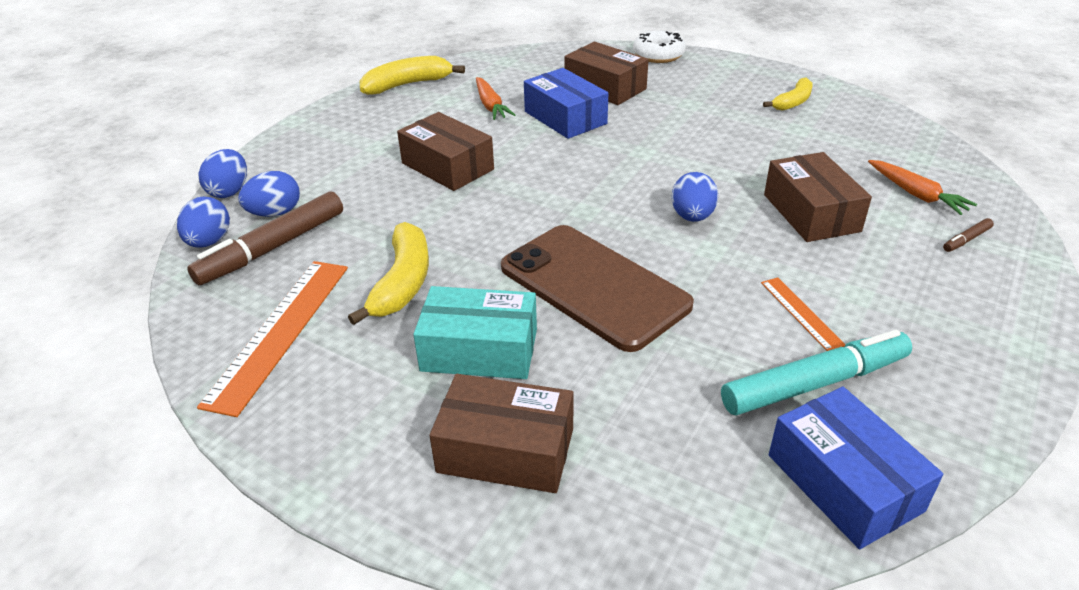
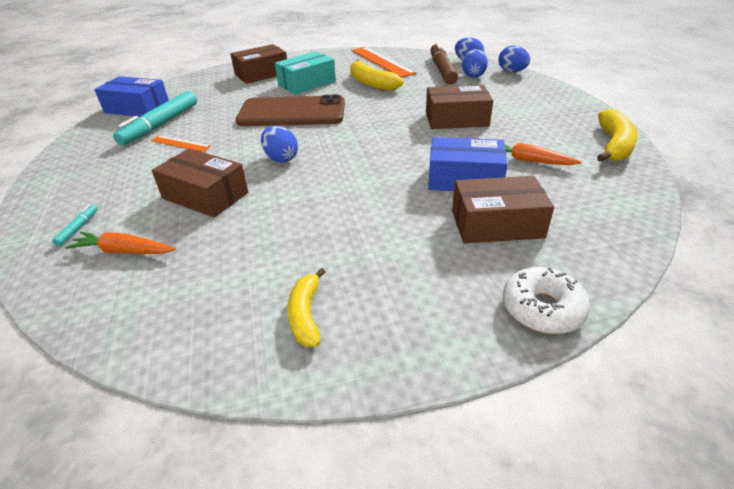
camera: 135 degrees right, 0 degrees up
brown marker [943,218,994,252] -> turquoise marker [52,204,97,246]

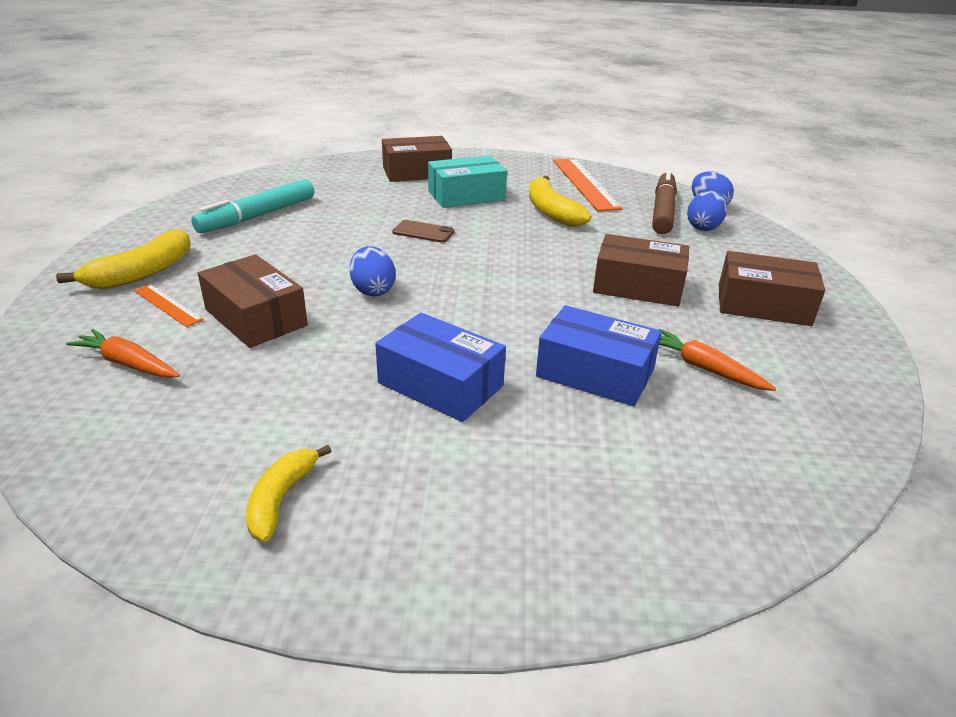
camera: 15 degrees right, 5 degrees down
turquoise marker [52,204,97,246] -> none
blue box [94,76,169,117] -> blue box moved to [375,313,506,422]
orange ruler [151,135,211,152] -> orange ruler moved to [134,284,204,327]
brown phone [236,95,345,126] -> brown phone [392,220,455,243], size x0.41
brown box [452,176,554,243] -> brown box moved to [719,251,825,326]
blue egg [498,45,530,72] -> none
white donut [503,267,590,334] -> none
yellow banana [597,109,638,162] -> yellow banana moved to [56,229,191,289]

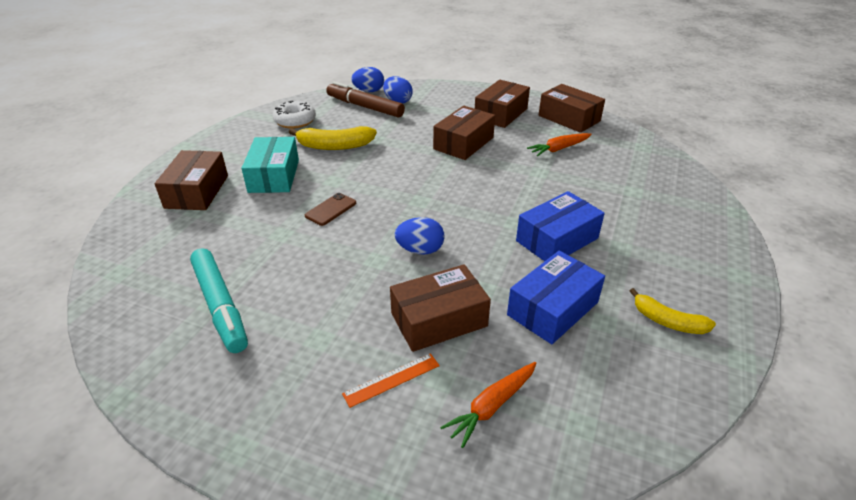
camera: 70 degrees left, 5 degrees up
yellow banana [56,229,191,289] -> none
blue box [536,305,662,406] -> blue box moved to [507,251,605,344]
orange ruler [553,158,623,211] -> white donut [273,101,316,129]
none -> brown box [539,84,605,133]

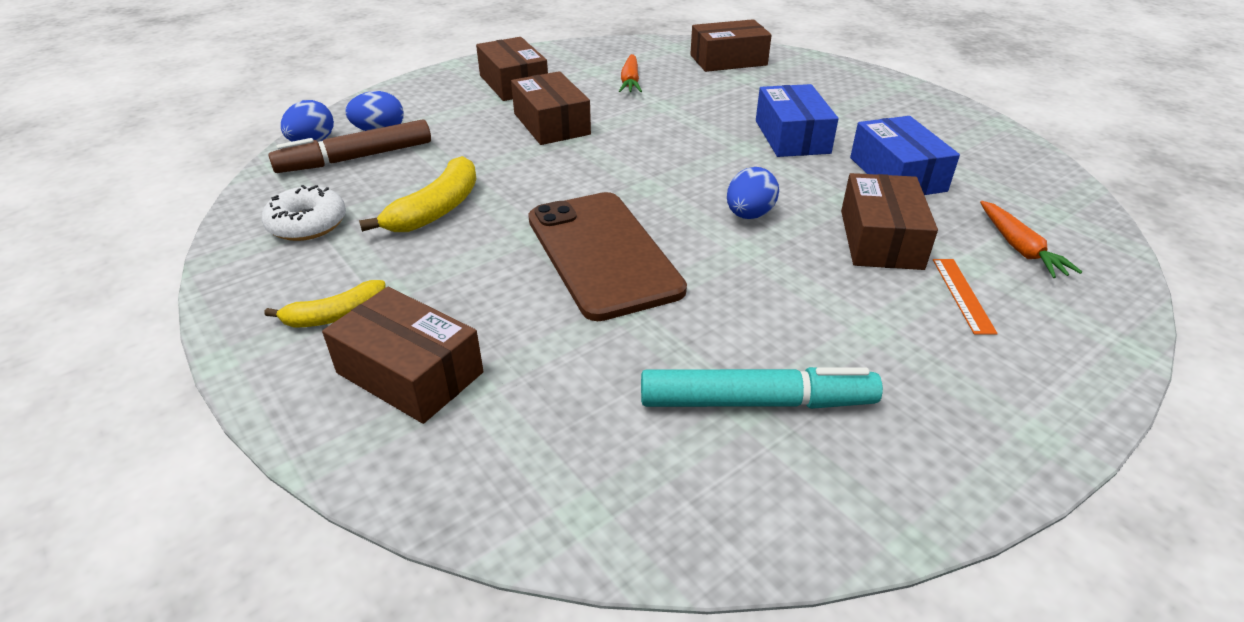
camera: 60 degrees left, 0 degrees up
turquoise box [241,137,299,193] -> none
brown phone [305,193,356,226] -> brown phone [528,192,687,321], size x2.46
brown box [539,84,605,133] -> brown box moved to [690,19,772,72]
yellow banana [630,288,716,334] -> yellow banana moved to [264,280,385,328]

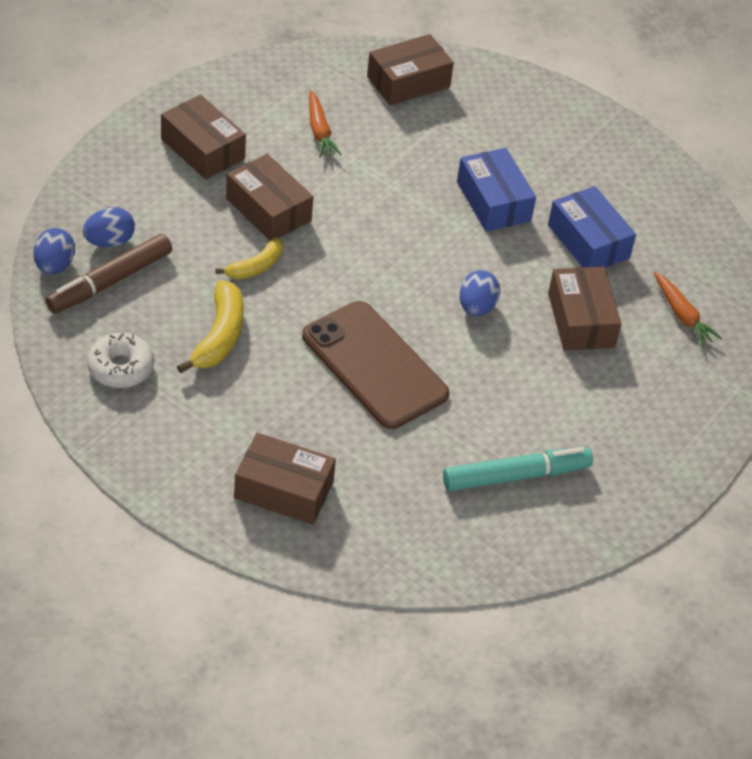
camera: 20 degrees left, 10 degrees up
yellow banana [264,280,385,328] -> yellow banana moved to [215,237,283,279]
orange ruler [933,259,998,335] -> none

